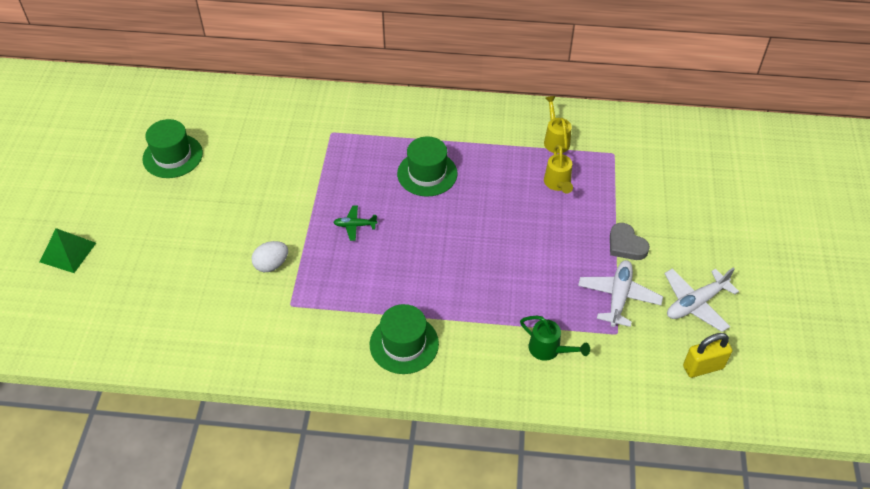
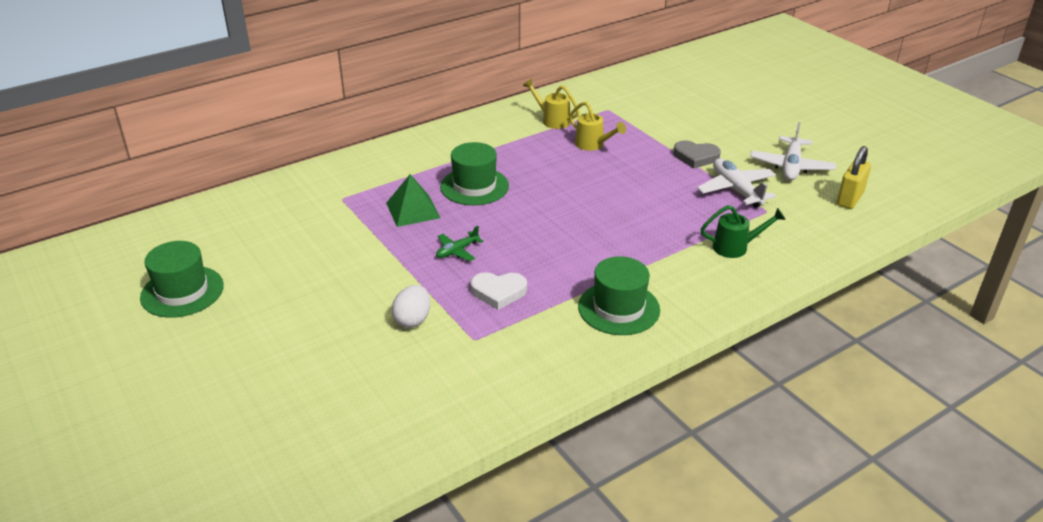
camera: 40 degrees left, 15 degrees down
green pyramid [40,228,96,273] -> green pyramid moved to [386,174,440,227]
none -> white heart [470,272,527,310]

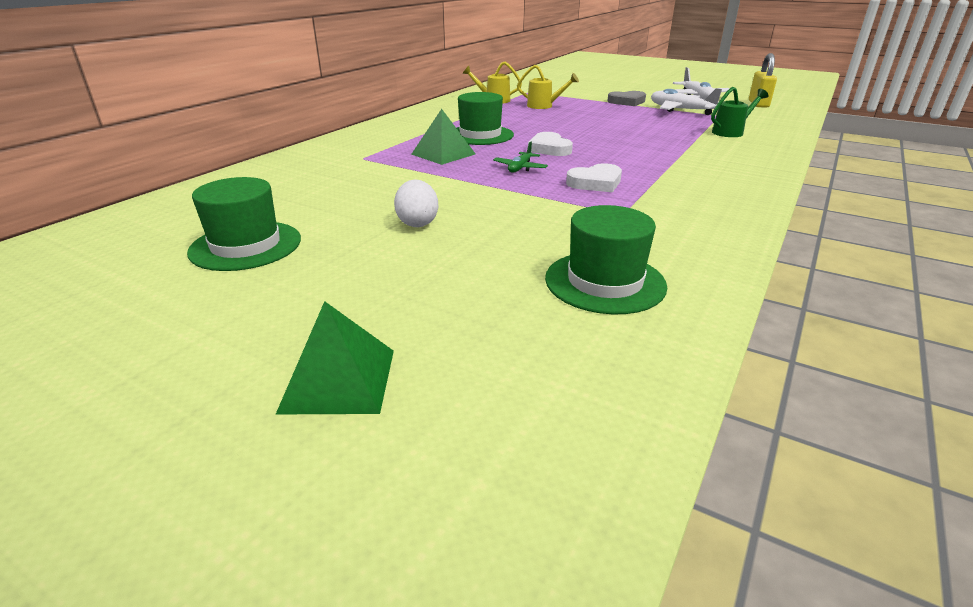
camera: 25 degrees left, 5 degrees down
white egg [392,285,430,328] -> white egg moved to [394,179,438,227]
green hat [578,256,660,335] -> green hat moved to [545,205,667,314]
none -> green pyramid [276,301,394,414]
none -> white heart [528,132,573,156]

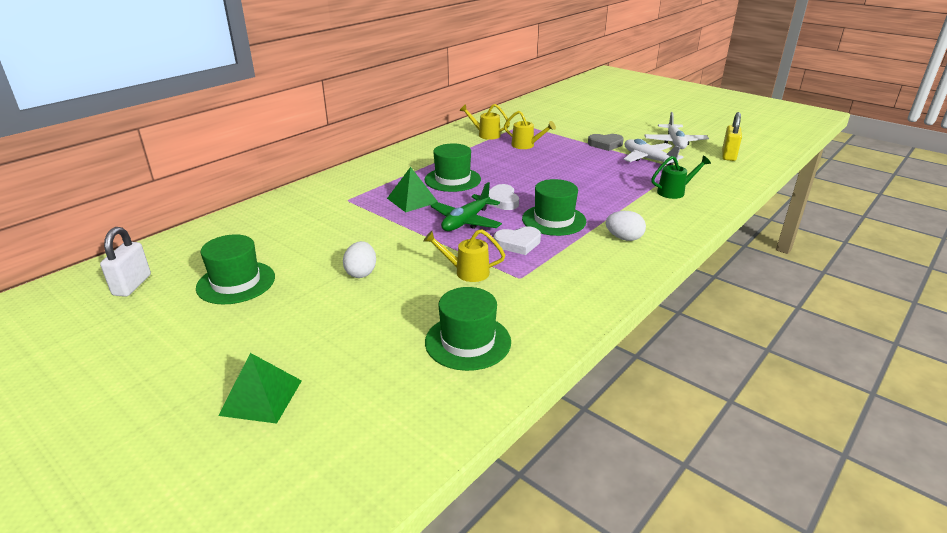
camera: 10 degrees right, 0 degrees up
green plane [493,142,548,172] -> green plane [431,182,502,231], size x1.75
none -> white padlock [100,227,151,297]
none -> yellow watering can [424,230,505,282]
none -> green hat [522,179,586,236]
none -> white egg [606,211,646,241]

